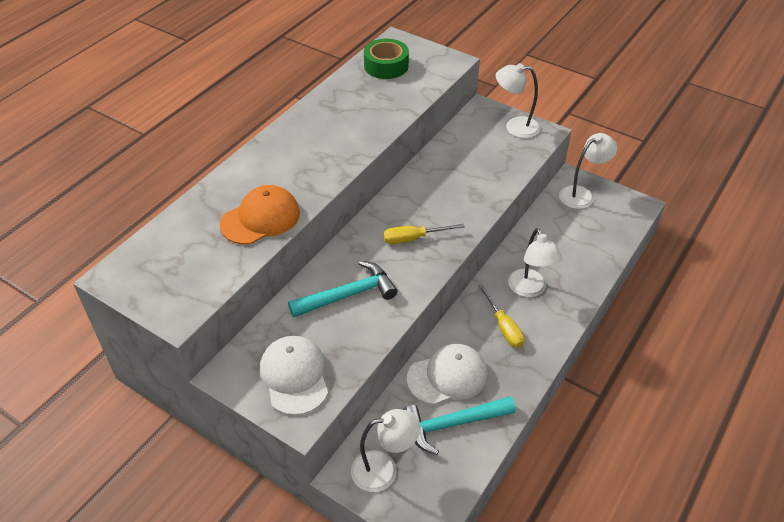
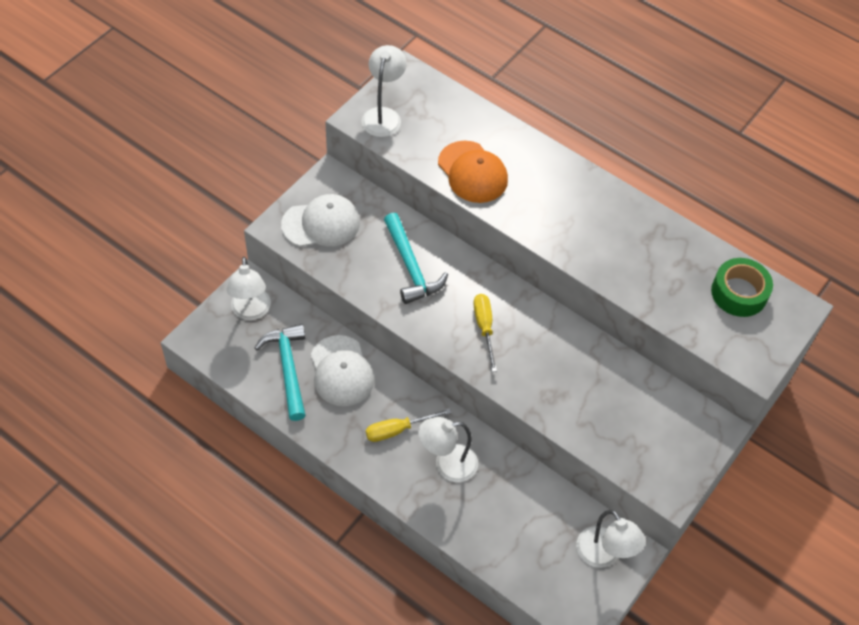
camera: 90 degrees right, 10 degrees up
white lamp [496,63,540,138] -> white lamp moved to [361,45,407,137]

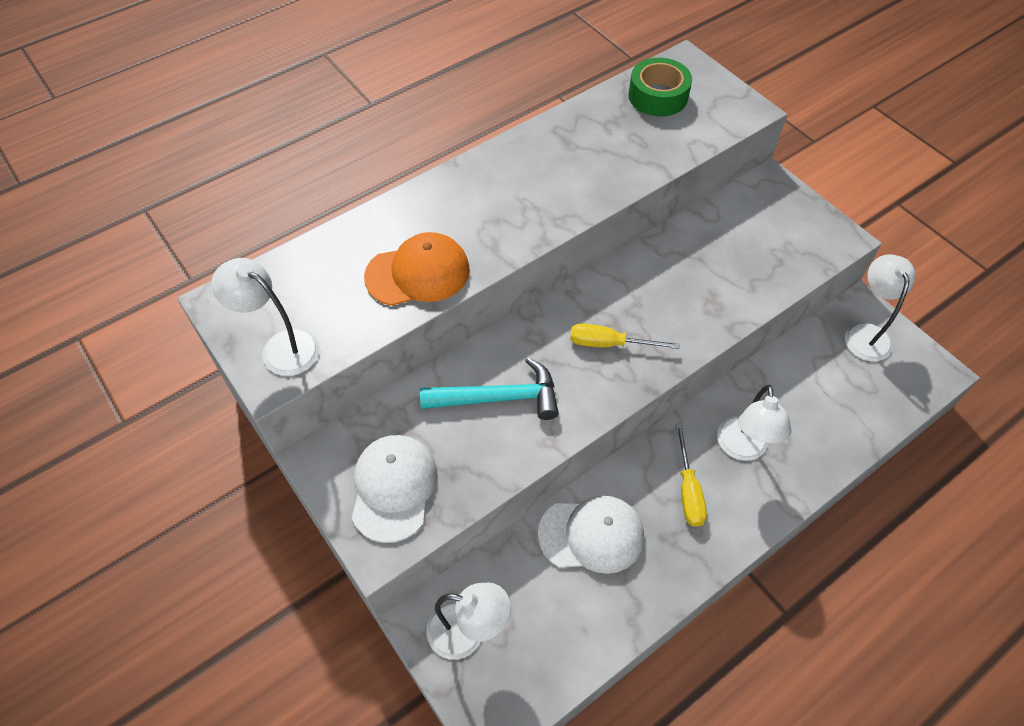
camera: 70 degrees left, 0 degrees up
turquoise hammer [255,324,306,421] -> none
white lamp [576,510,646,568] -> white lamp turned 75 degrees counterclockwise [845,254,916,361]

